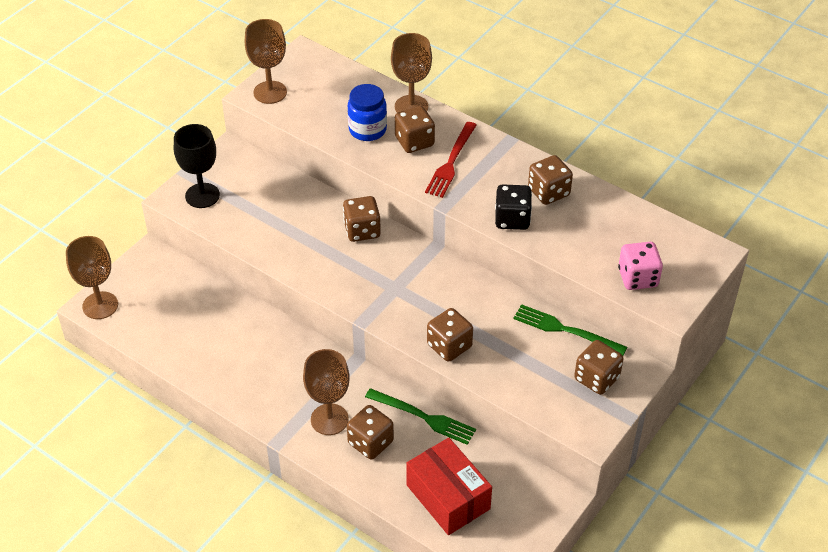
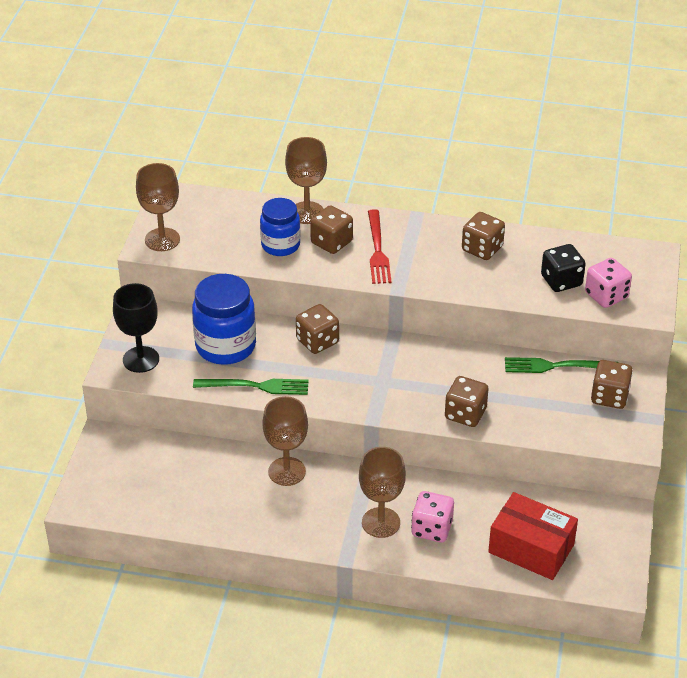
camera: 25 degrees left, 5 degrees down
brown goblet [66,236,118,319] -> brown goblet moved to [262,396,308,486]
brown dice [347,405,394,460] -> pink dice [411,491,454,543]
green fork [365,388,476,445] -> green fork moved to [193,379,309,395]
black dice [495,184,532,230] -> black dice moved to [541,244,586,292]
none -> blue jar [192,274,256,365]

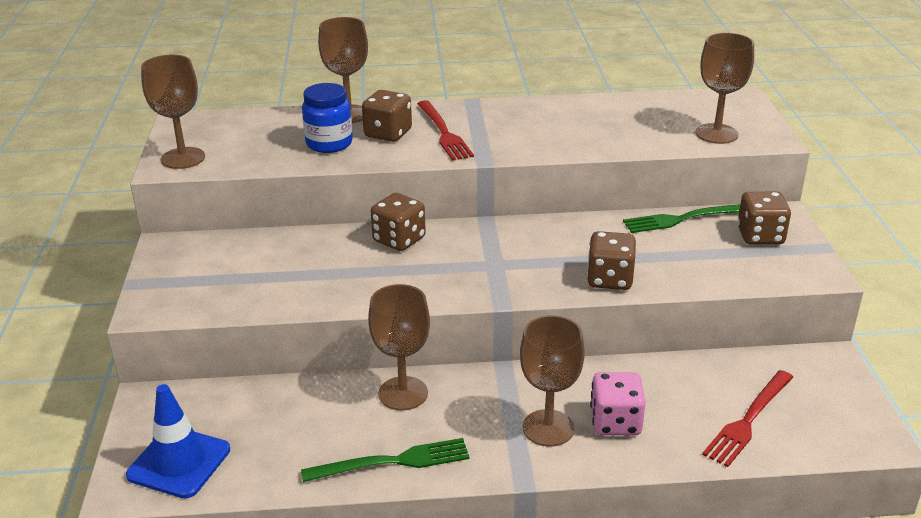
camera: 15 degrees left, 10 degrees down
black goblet [113,283,159,373] -> none
blue jar [192,274,256,365] -> none
green fork [193,379,309,395] -> green fork moved to [301,438,470,482]
brown dice [462,212,505,260] -> none
red box [488,492,578,580] -> red fork [702,370,793,467]
black dice [541,244,586,292] -> none
pink dice [585,258,632,308] -> brown goblet [696,33,754,144]
none -> blue traffic cone [126,384,230,498]

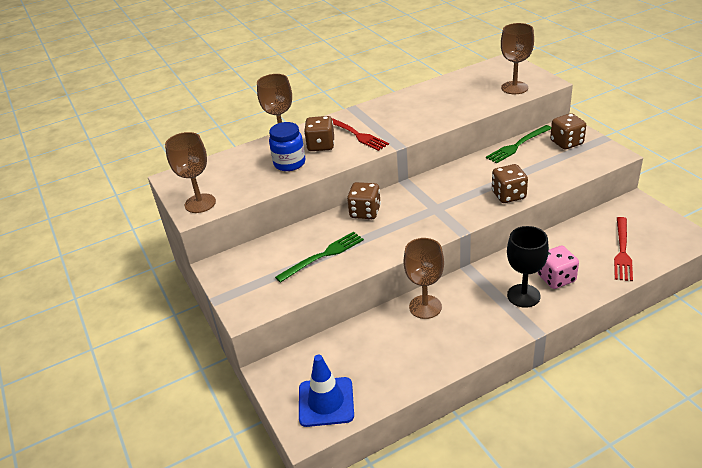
camera: 20 degrees left, 5 degrees up
green fork [301,438,470,482] -> green fork moved to [275,232,364,283]
brown goblet [520,315,585,447] -> black goblet [507,226,549,308]

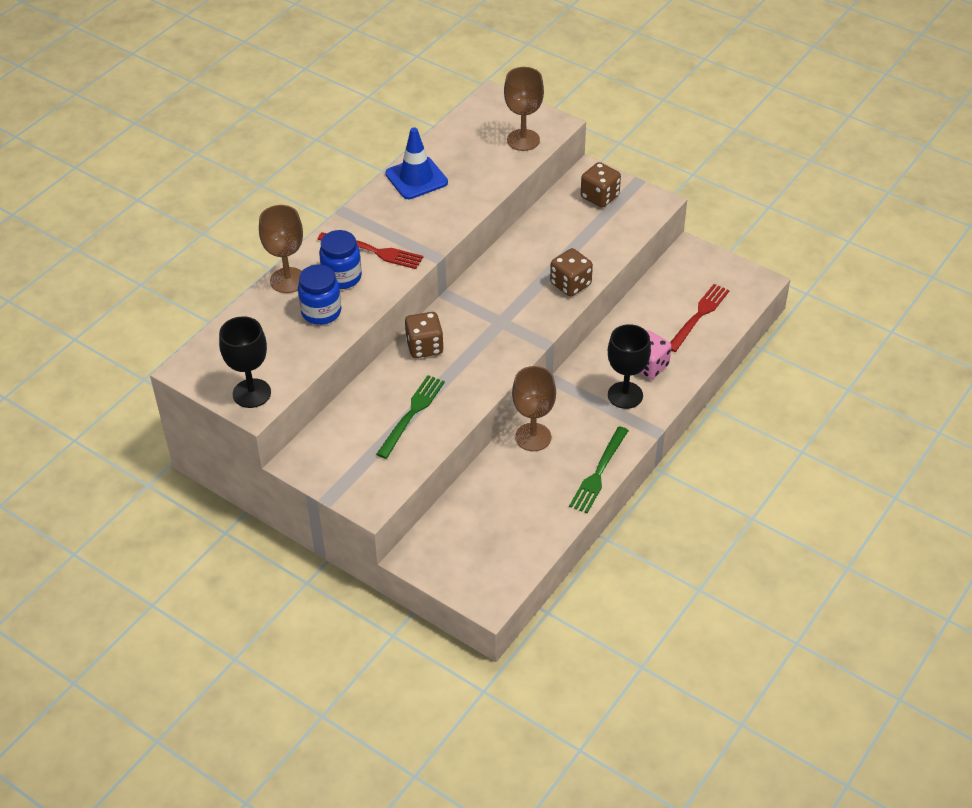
camera: 30 degrees left, 10 degrees up
brown goblet [165,132,216,213] -> black goblet [219,316,271,408]
blue traffic cone [299,355,354,427] -> blue traffic cone moved to [385,128,448,199]
brown dice [304,116,334,151] -> blue jar [319,230,362,289]
green fork [486,125,551,164] -> green fork moved to [569,426,629,513]
red fork [614,217,633,281] -> red fork turned 135 degrees counterclockwise [670,284,729,352]

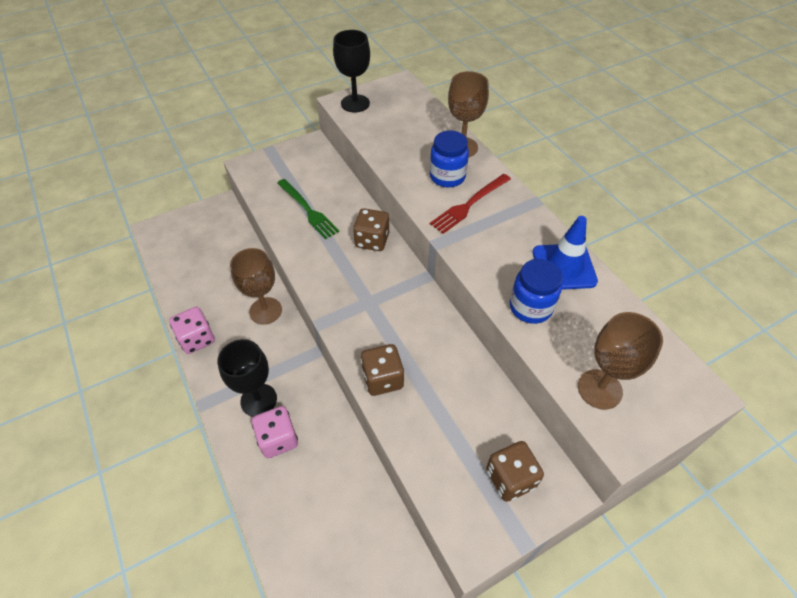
camera: 115 degrees right, 5 degrees up
blue jar [298,265,341,325] -> blue jar moved to [510,259,563,324]
green fork [569,426,629,513] -> pink dice [169,307,215,354]
red fork [670,284,729,352] -> none

